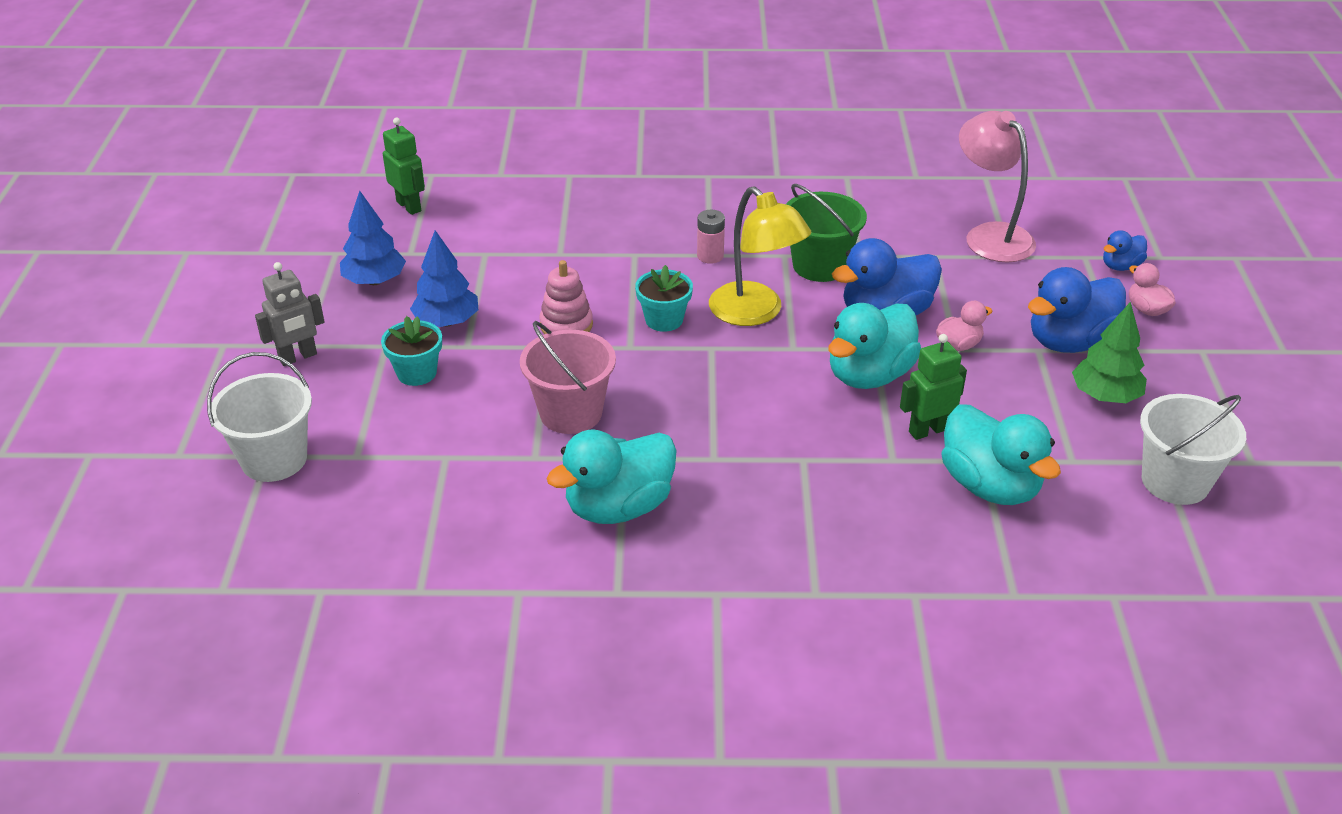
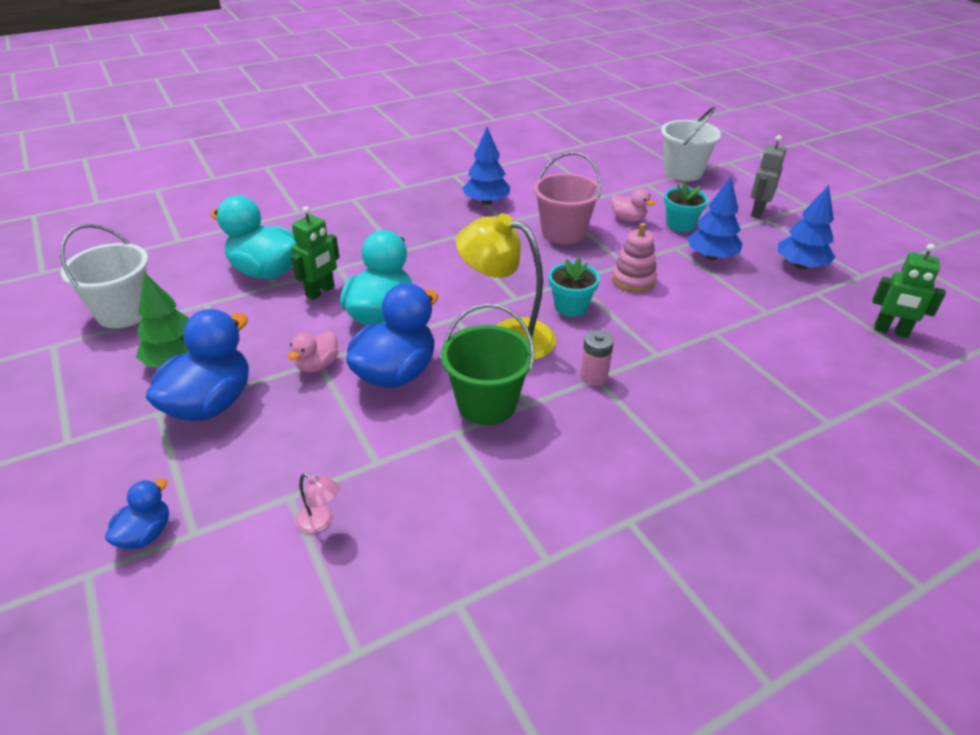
camera: 150 degrees right, 0 degrees up
turquoise duck [546,429,677,524] -> blue tree [462,127,510,205]
pink lamp [959,111,1036,262] -> pink lamp [295,473,340,534], size x0.41
pink duck [1129,263,1176,316] -> pink duck moved to [611,189,656,222]

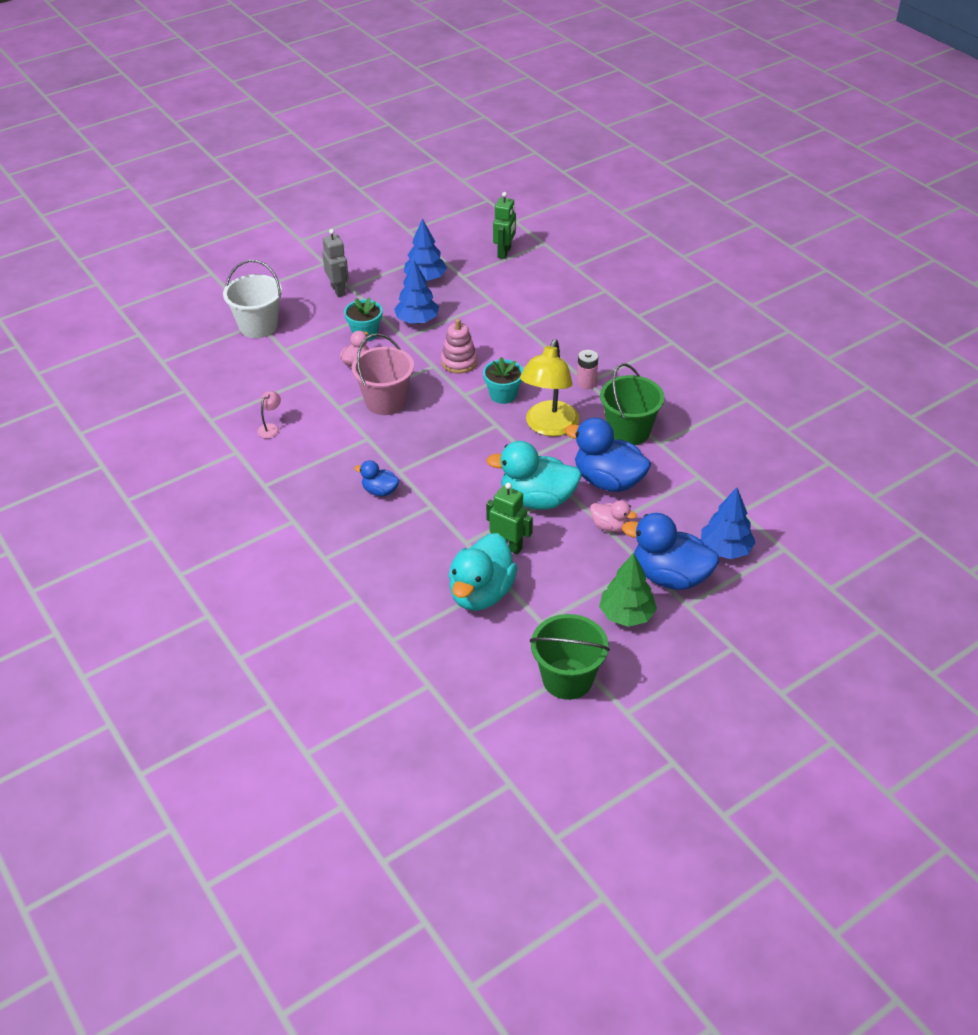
camera: 95 degrees left, 5 degrees up
white bucket [60,224,149,328] -> green bucket [530,614,610,700]
blue duck [105,478,169,549] -> blue duck moved to [354,460,400,496]
pink lamp [295,473,340,534] -> pink lamp moved to [257,391,281,438]
blue tree [462,127,510,205] -> blue tree moved to [701,488,755,559]
grey robot [750,135,787,219] -> grey robot turned 135 degrees counterclockwise [322,229,349,297]

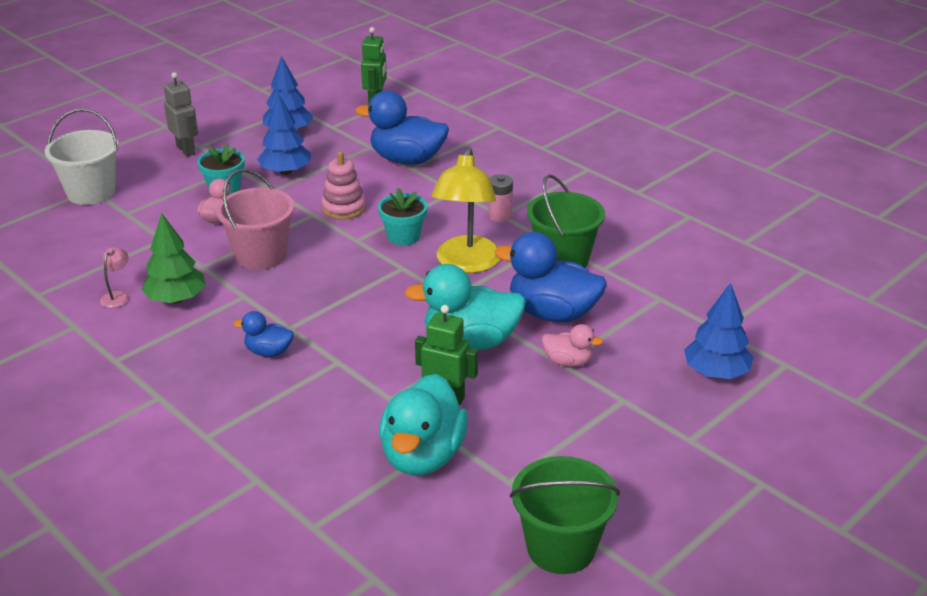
camera: 10 degrees left, 10 degrees down
green tree [599,553,657,627] -> green tree moved to [141,213,206,303]
blue duck [622,513,719,590] -> blue duck moved to [355,91,449,165]

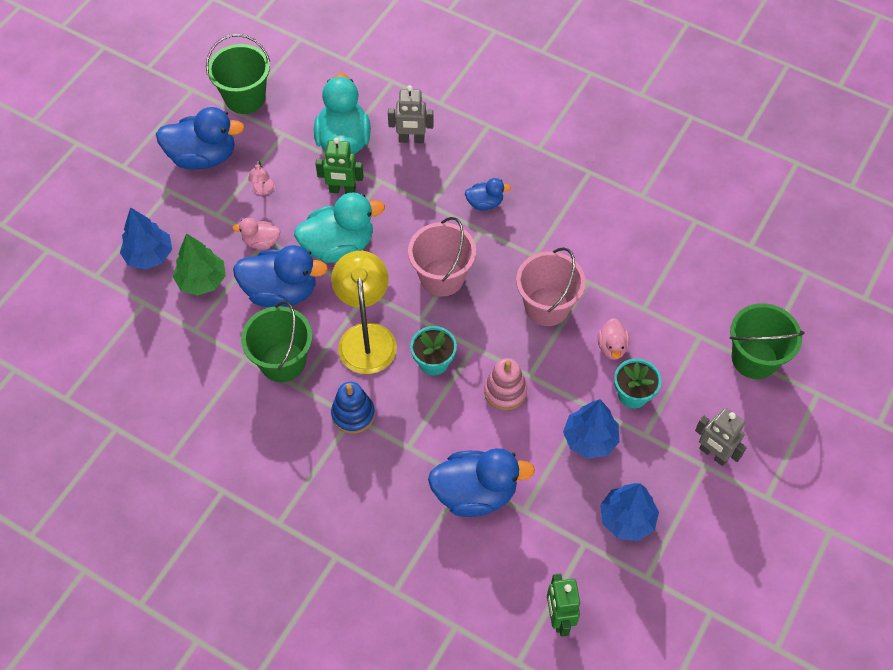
camera: 165 degrees right, 25 degrees up
white bucket [45,109,119,205] -> green bucket [730,303,804,379]
pink lamp [100,247,129,308] -> pink lamp moved to [248,160,275,195]
green tree [141,213,206,303] -> green tree moved to [173,233,226,296]
pink battery [488,174,513,222] -> blue stacking toy [331,382,375,434]
none -> blue duck [156,107,245,170]
none -> grey robot [388,85,434,143]
none -> pink bucket [408,217,476,297]

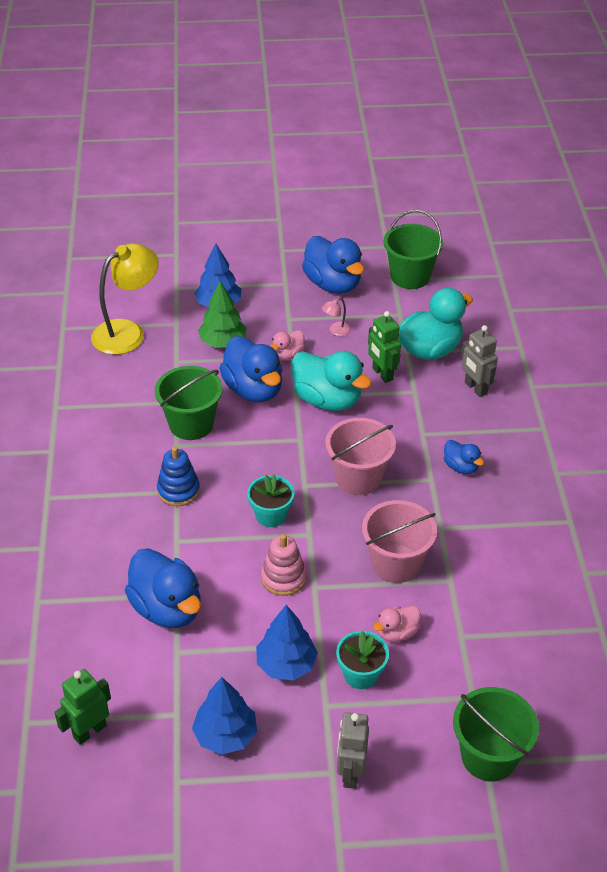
camera: 55 degrees right, 15 degrees down
pink duck [232,218,280,250] -> pink duck turned 105 degrees counterclockwise [271,330,305,361]
yellow lamp [331,251,397,374] -> yellow lamp moved to [91,243,159,355]

